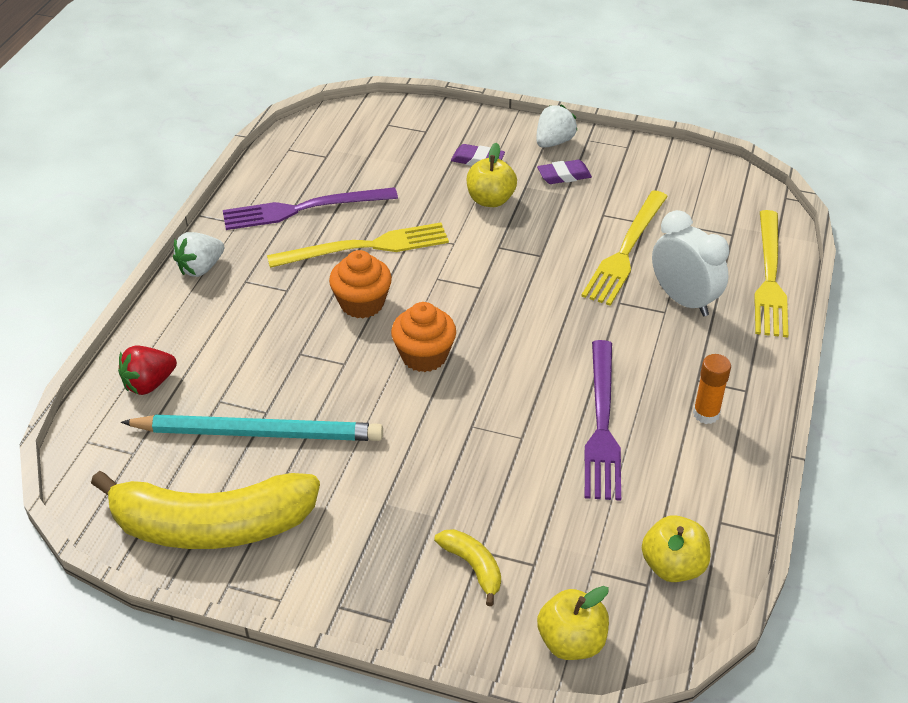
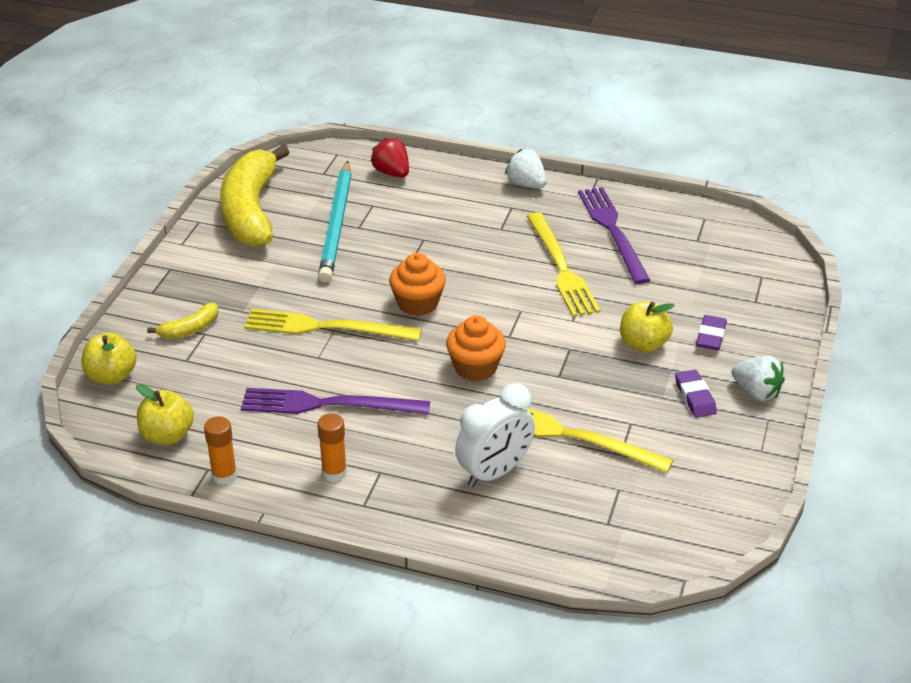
camera: 90 degrees right, 5 degrees down
orange cupcake [329,250,392,318] -> orange cupcake moved to [446,315,506,381]
yellow fork [755,210,789,338] -> yellow fork moved to [244,309,422,341]
none -> orange glue stick [204,416,237,485]

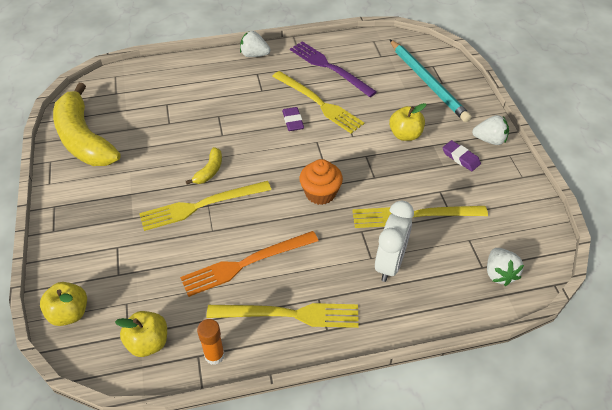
camera: 30 degrees left, 10 degrees up
yellow banana [147,303,219,339] -> yellow banana moved to [186,147,222,184]
purple fork [241,388,430,415] -> orange fork [180,231,318,297]
orange glue stick [317,413,347,482] -> yellow fork [207,303,359,328]
turquoise pencil [318,161,351,282] -> turquoise pencil moved to [390,40,471,122]
red strawberry [370,137,409,178] -> none
orange cupcake [389,253,446,316] -> none
purple eraser [696,315,727,350] -> purple eraser moved to [282,107,304,131]
none -> white strawberry [487,248,524,286]

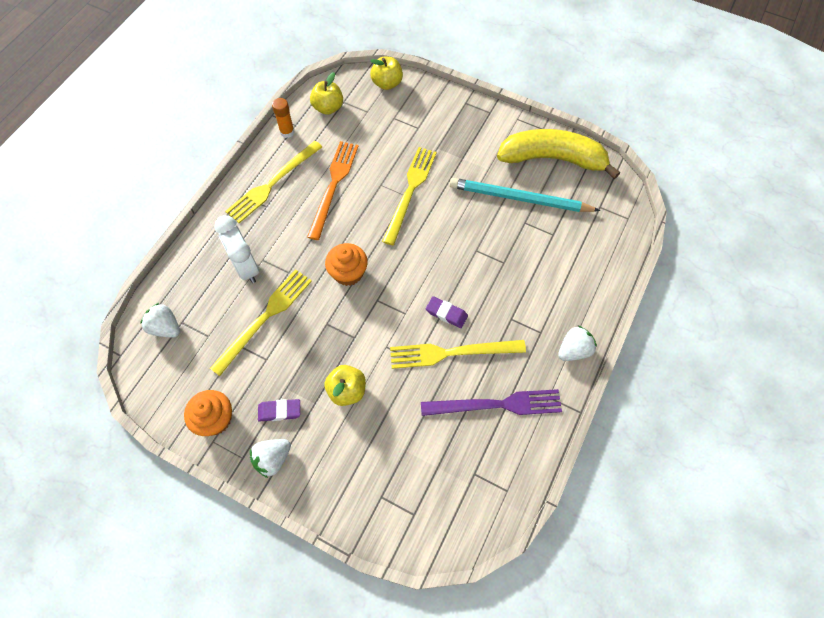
camera: 130 degrees right, 15 degrees up
yellow banana [186,147,222,184] -> none
turquoise pencil [390,40,471,122] -> turquoise pencil moved to [449,178,600,212]
none -> orange cupcake [184,390,232,436]

